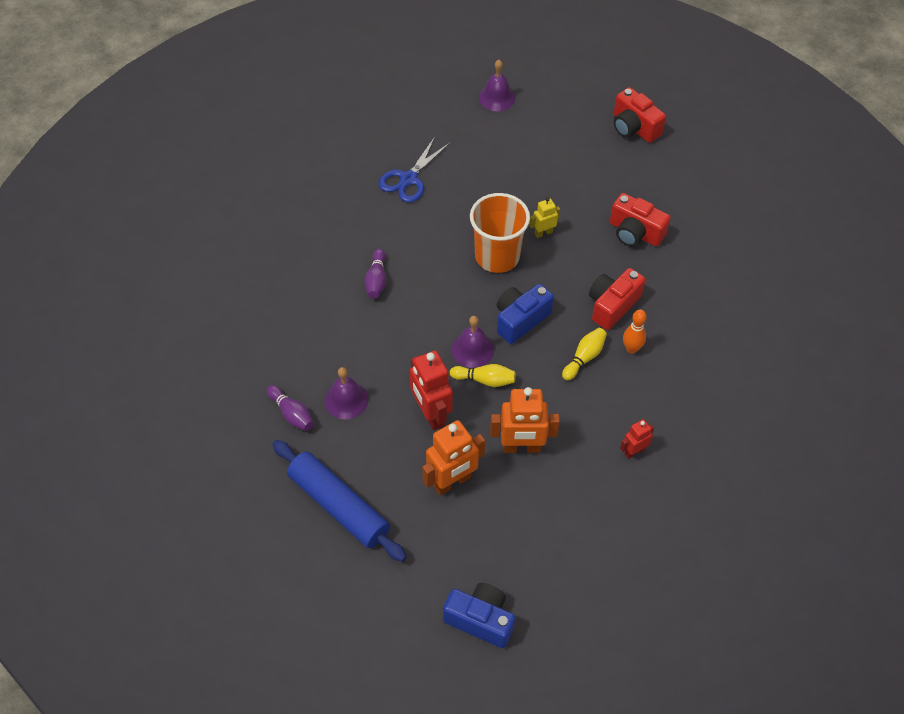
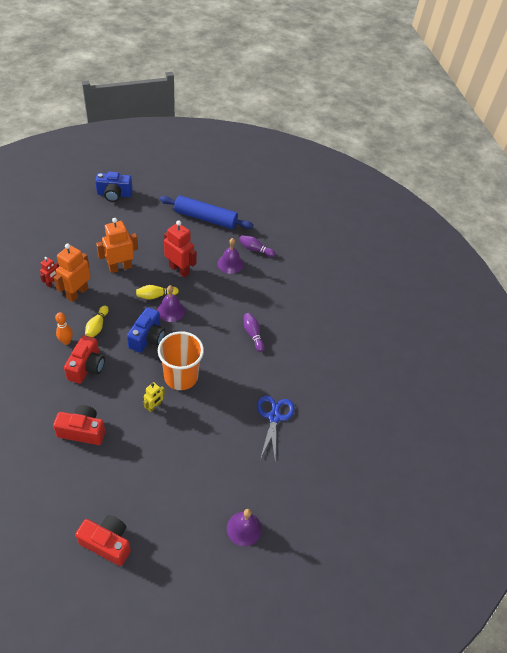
camera: 150 degrees right, 5 degrees down
orange robot [422,420,485,495] -> orange robot moved to [54,243,91,302]

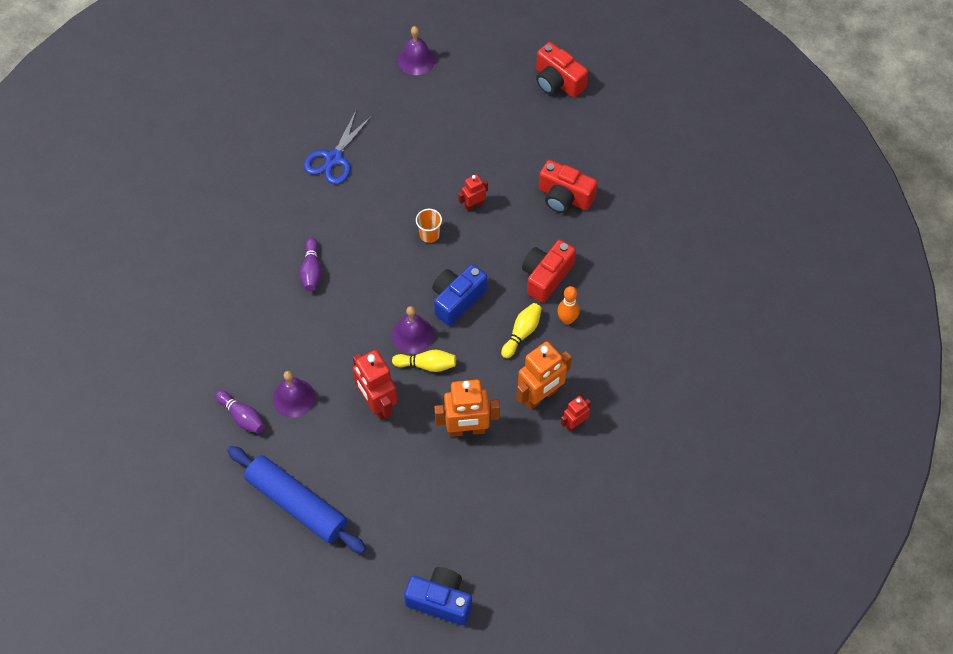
camera: 155 degrees left, 10 degrees up
yellow robot [144,382,165,412] -> red robot [458,174,488,211]
orange cup [158,331,204,390] -> orange cup [416,209,442,243], size x0.45

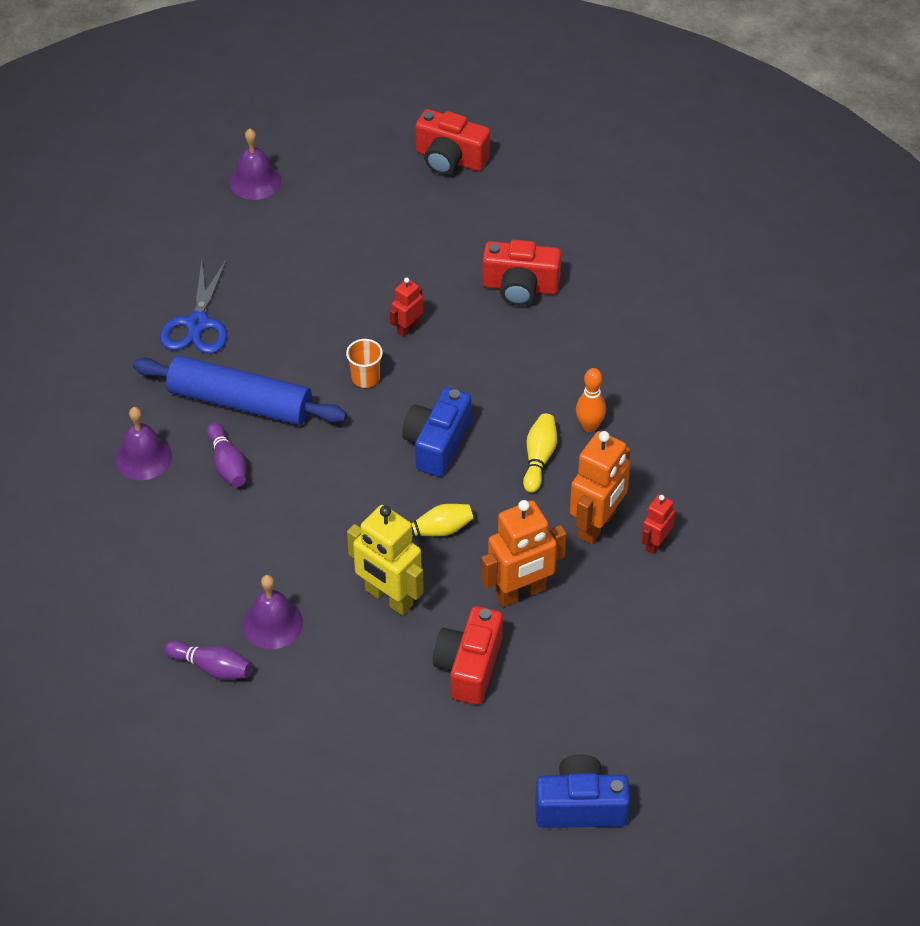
camera: 20 degrees left, 10 degrees down
blue rolling pin [227,446,366,554] -> blue rolling pin moved to [133,355,347,425]
red robot [353,350,398,421] -> yellow robot [347,505,424,615]
purple bell [392,306,434,354] -> purple bell moved to [114,407,172,480]
red camera [522,240,576,303] -> red camera moved to [433,606,503,705]

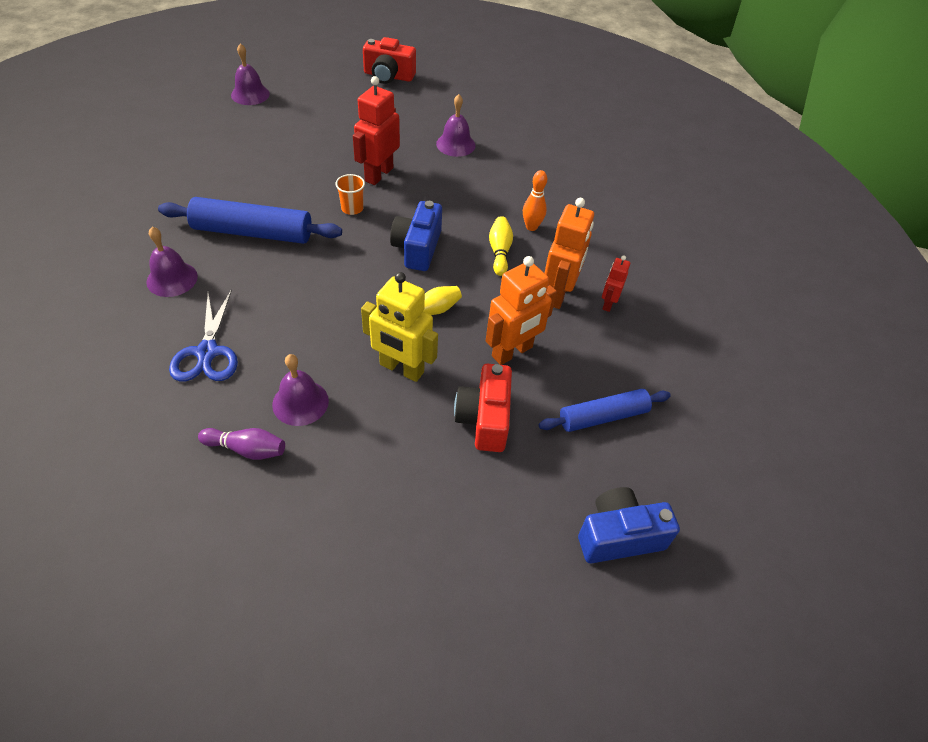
camera: 15 degrees left, 0 degrees up
blue scissors [160,259,227,354] -> blue scissors moved to [169,289,238,382]
purple bowling pin [207,422,246,487] -> none
red robot [390,278,423,337] -> red robot [353,76,400,185], size x1.85
red camera [482,240,561,306] -> purple bell [436,94,476,157]
none -> blue rolling pin [539,389,671,432]

